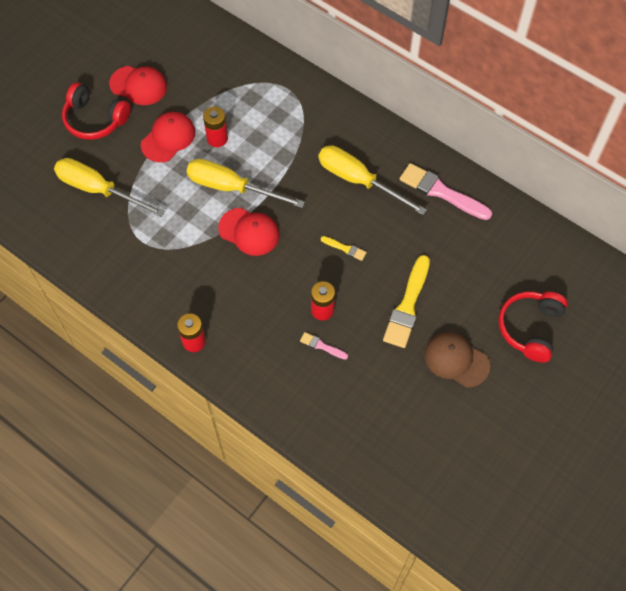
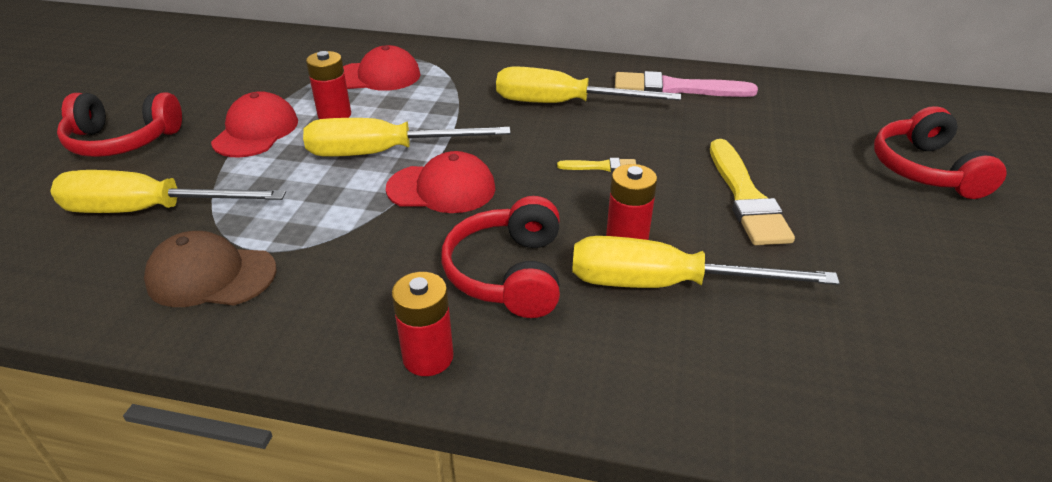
camera: 25 degrees left, 25 degrees down
red cap [109,66,167,105] -> red cap moved to [343,45,421,91]
pink brush [300,332,348,360] -> yellow screwdriver [572,236,840,288]
brown cap [424,332,490,388] -> brown cap moved to [144,231,277,307]
none -> red headphones [442,196,560,318]

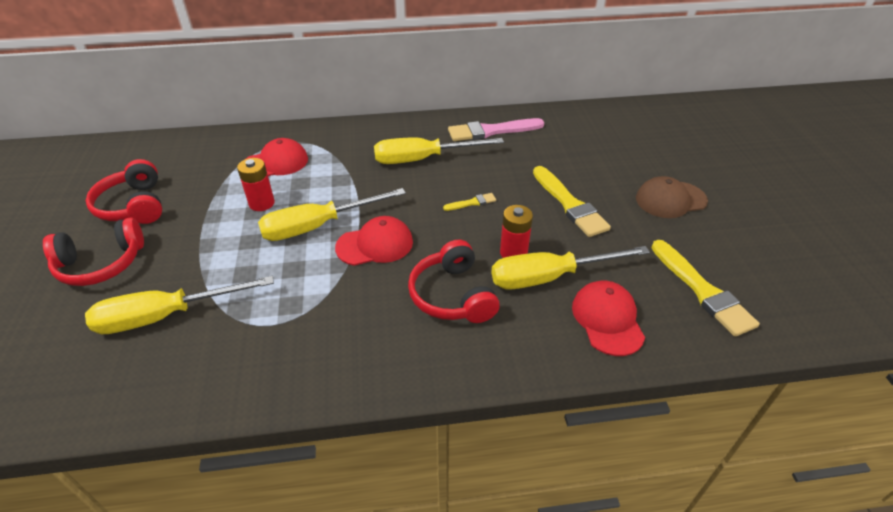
camera: 20 degrees left, 5 degrees up
brown cap [144,231,277,307] -> brown cap moved to [636,176,708,218]
red cap [211,91,298,158] -> red cap moved to [572,281,645,356]
red battery [392,272,454,376] -> none
red headphones [874,106,1006,199] -> red headphones moved to [86,159,162,224]
none -> yellow brush [651,240,760,337]

